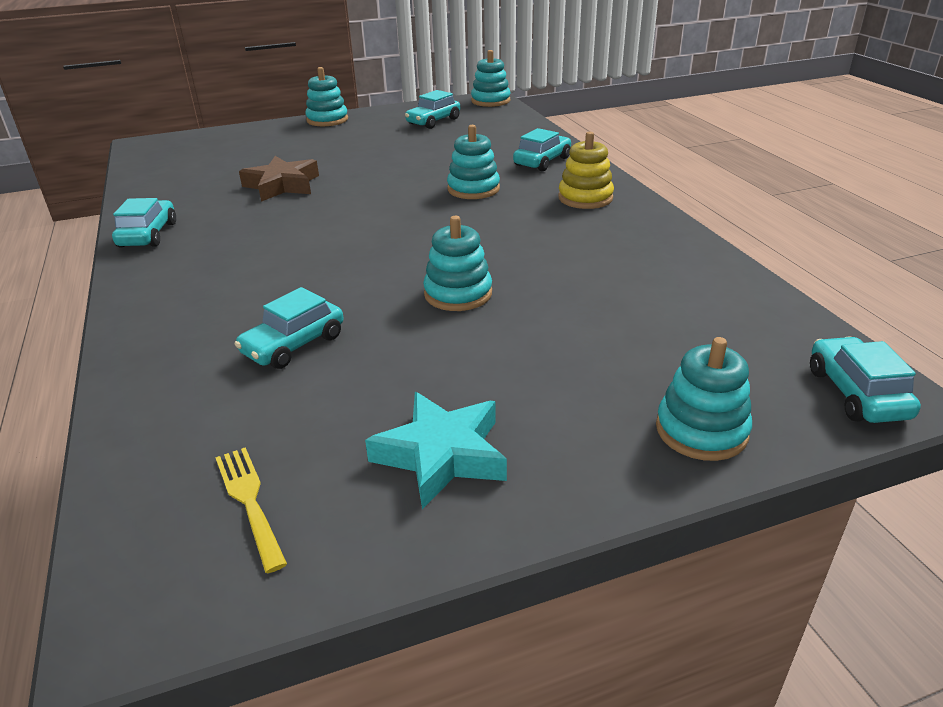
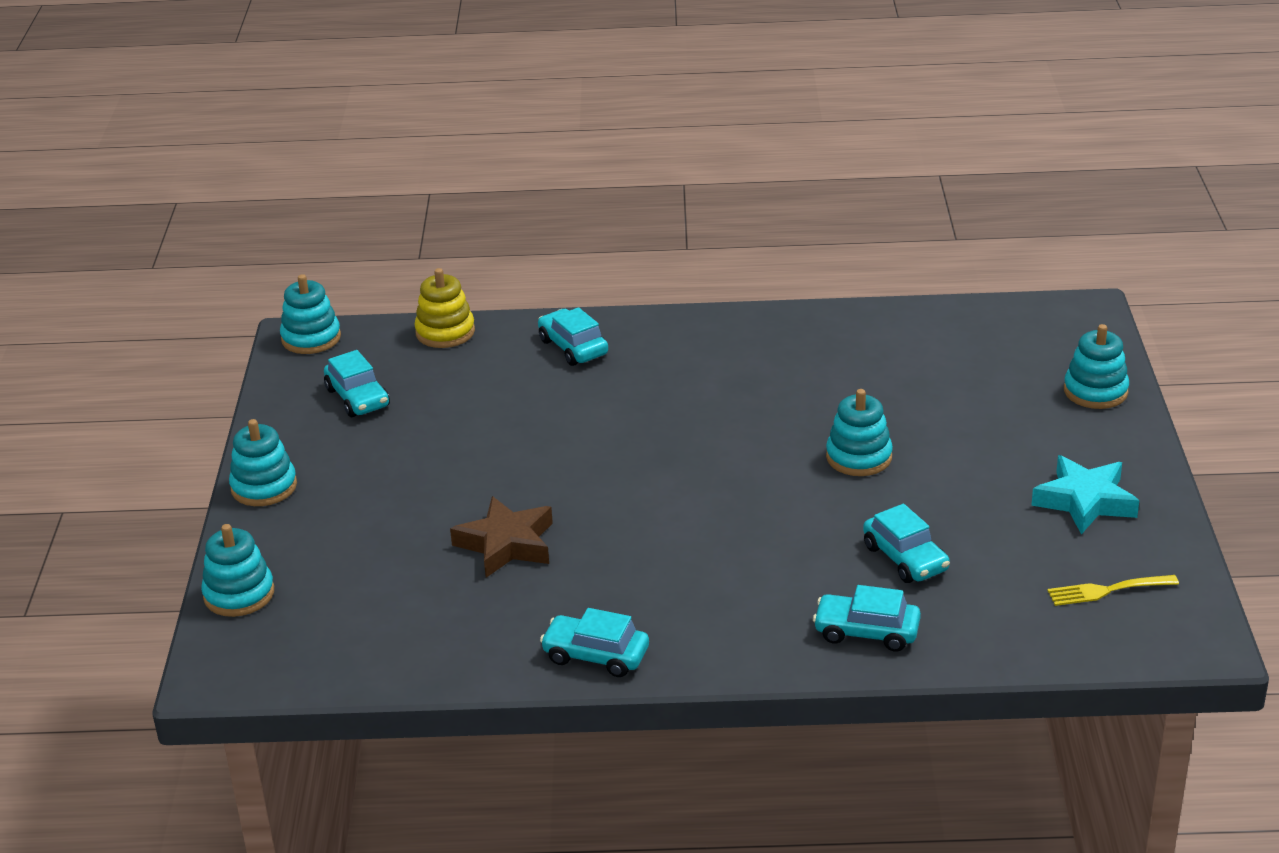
camera: 70 degrees left, 0 degrees up
turquoise stacking toy [447,125,500,199] -> turquoise stacking toy moved to [201,524,274,617]
yellow stacking toy [558,132,614,209] -> yellow stacking toy moved to [414,268,475,348]
turquoise car [810,337,921,423] -> turquoise car moved to [813,585,921,652]

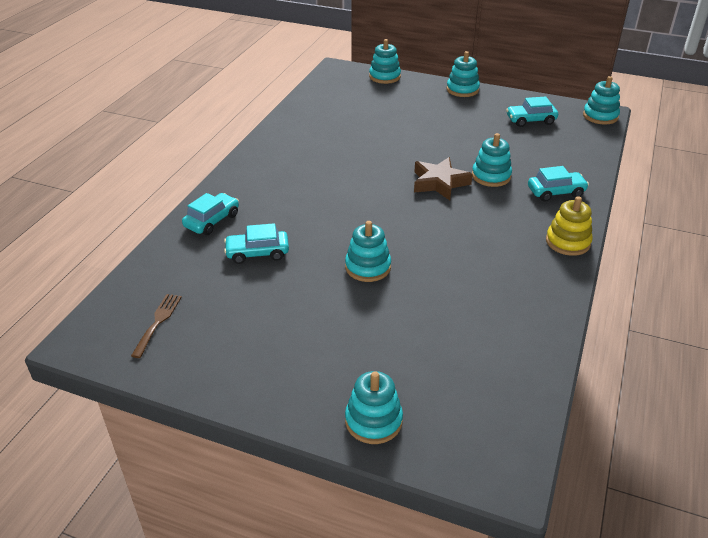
camera: 110 degrees right, 5 degrees up
yellow stacking toy [414,268,475,348] -> yellow stacking toy moved to [546,196,593,256]
brown star [450,496,553,578] -> brown star moved to [414,157,473,200]
turquoise car [540,608,649,677] -> none
turquoise star [1031,455,1139,534] -> none
yellow fork [1047,575,1179,606] -> brown fork [131,294,182,358]
none -> turquoise stacking toy [472,133,512,187]

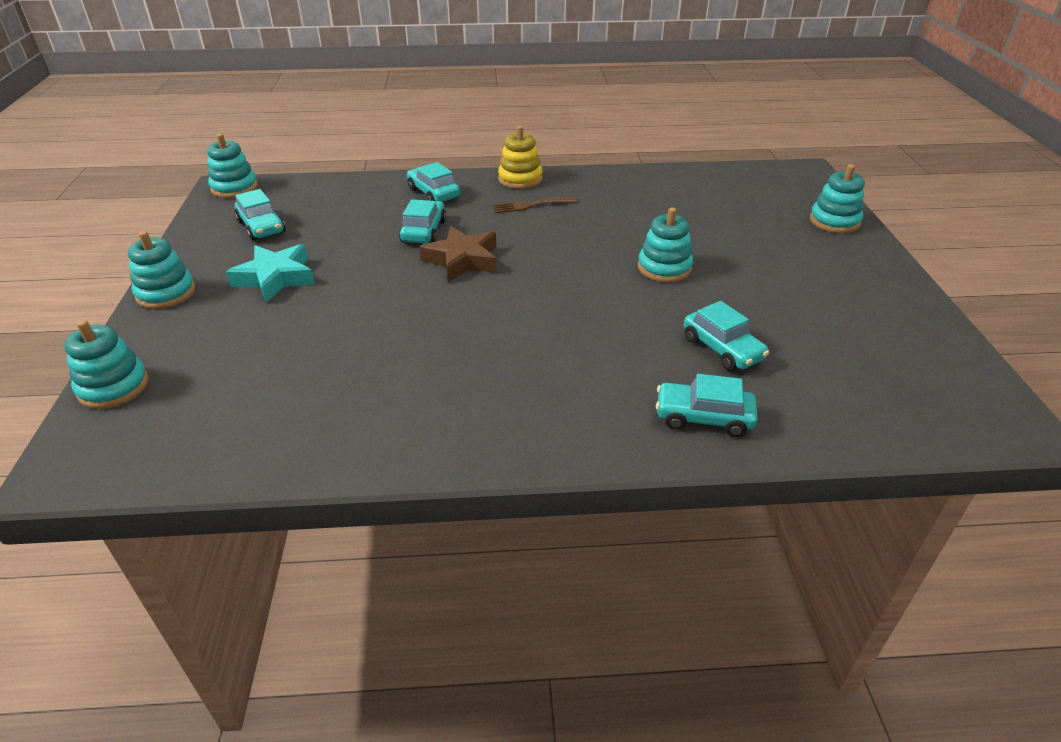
camera: 115 degrees left, 0 degrees up
brown fork [131,294,182,358] -> brown fork moved to [493,197,577,213]
turquoise stacking toy [472,133,512,187] -> turquoise car [399,199,447,243]
none -> turquoise star [226,244,315,303]

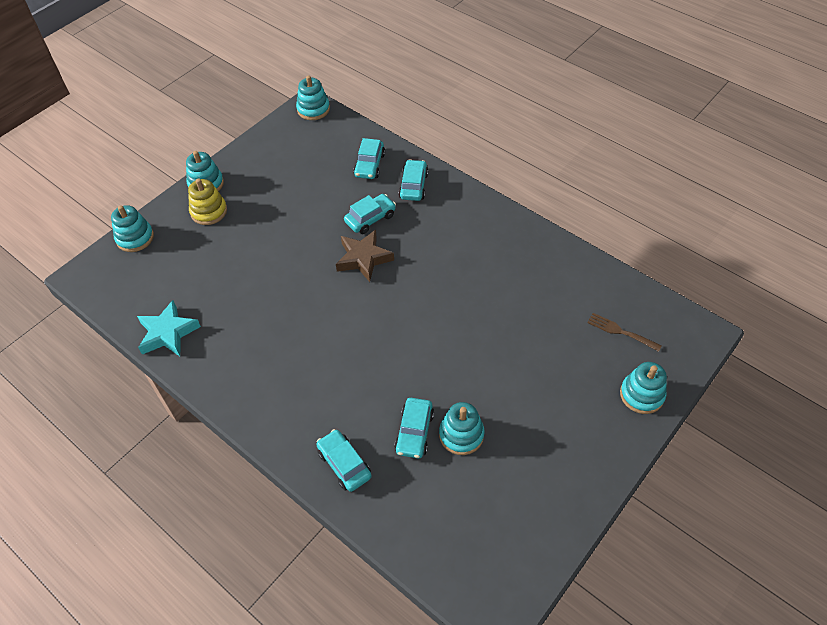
camera: 45 degrees right, 15 degrees up
turquoise star [226,244,315,303] -> turquoise star moved to [137,300,201,356]
turquoise car [235,189,285,241] -> turquoise car moved to [353,138,385,179]
brown fork [493,197,577,213] -> brown fork moved to [587,313,662,352]
yellow stacking toy [498,126,543,189] -> yellow stacking toy moved to [188,179,227,225]
turquoise stacking toy [638,208,693,282] -> turquoise stacking toy moved to [439,402,485,455]

